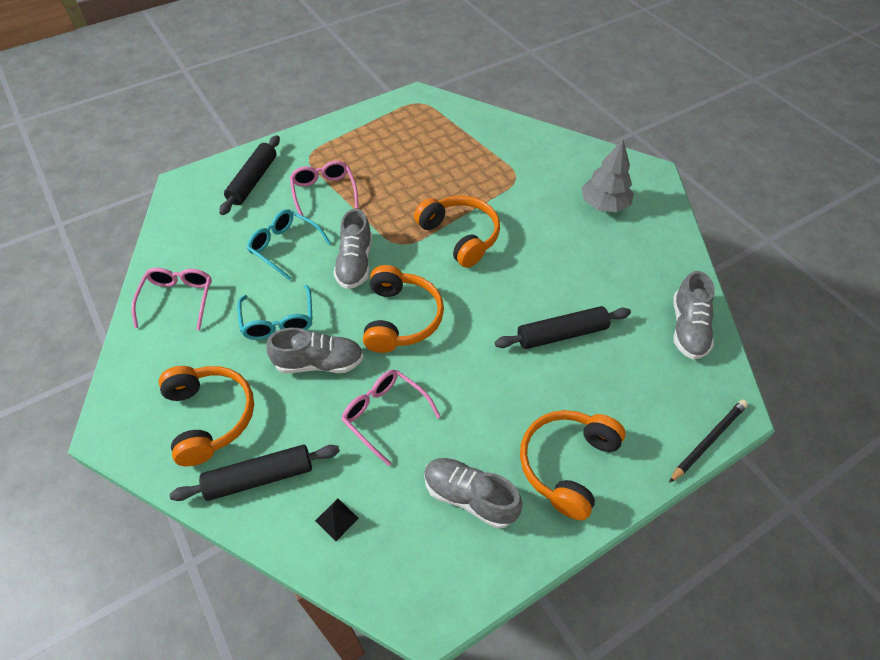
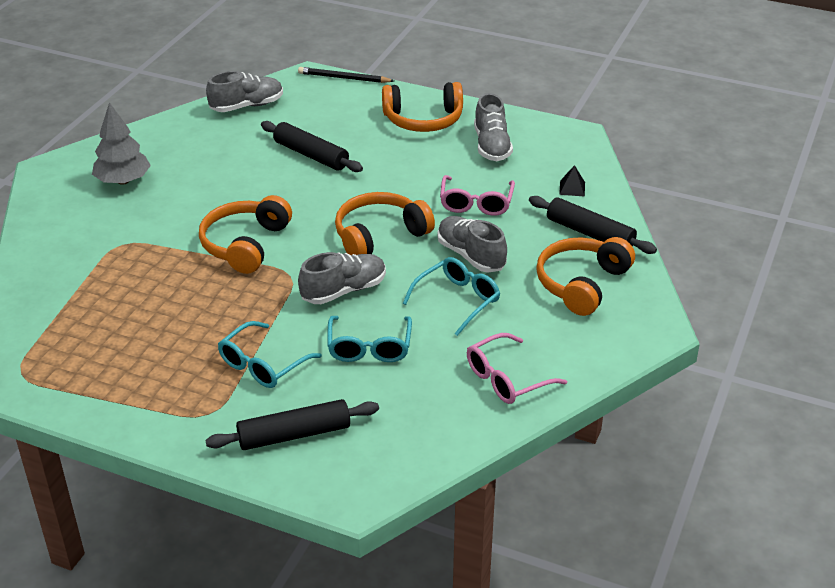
camera: 125 degrees left, 15 degrees down
pink glasses [290,161,359,220] -> turquoise glasses [218,321,322,388]

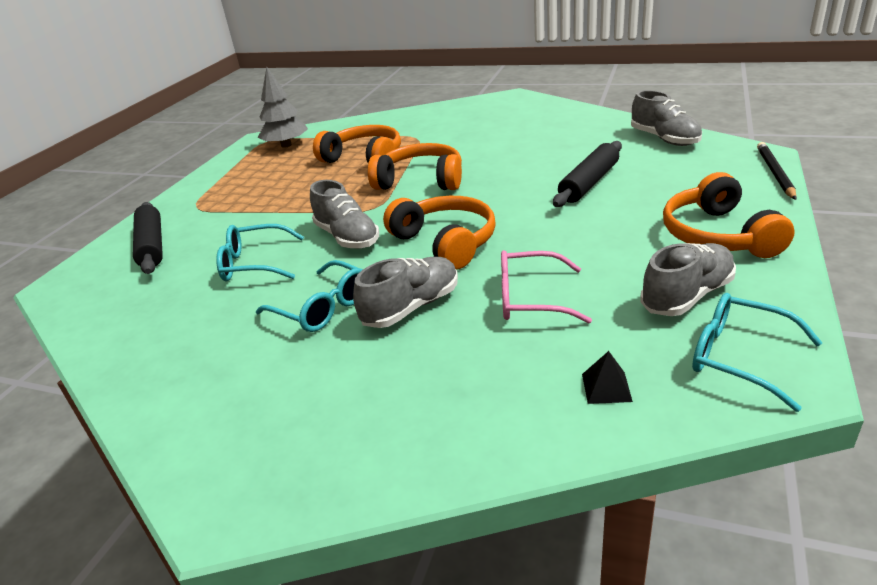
camera: 90 degrees right, 5 degrees down
grey tree [92,102,151,185] -> grey tree moved to [258,67,308,148]
turquoise glasses [218,321,322,388] -> turquoise glasses moved to [692,293,822,412]
pink glasses [467,333,567,404] -> none
grey shoe [474,93,513,161] -> grey shoe turned 150 degrees clockwise [641,243,736,316]
black rolling pin [529,196,657,254] -> none
orange headphones [536,237,635,316] -> orange headphones moved to [313,125,401,163]

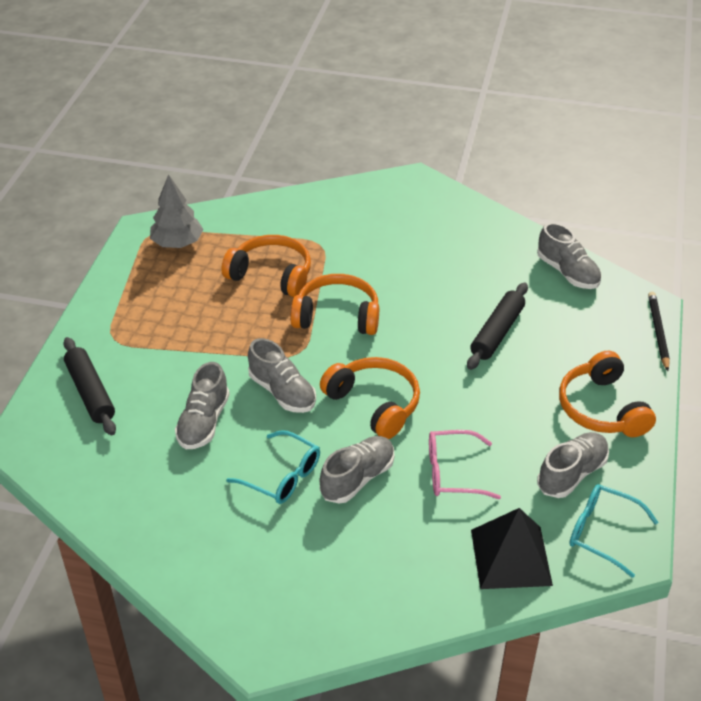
camera: 10 degrees left, 10 degrees up
turquoise glasses [216,224,304,282] -> grey shoe [175,362,230,449]
black pyramid [582,351,633,404] -> black pyramid [471,508,553,589], size x2.38

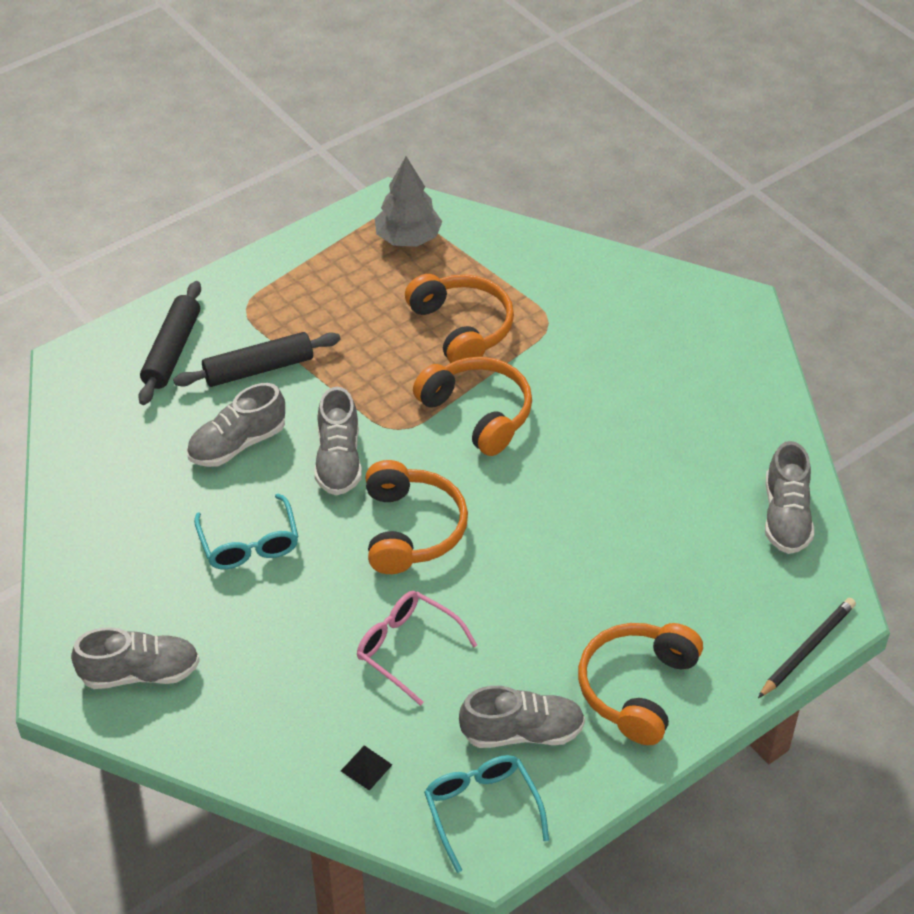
camera: 40 degrees right, 5 degrees up
grey shoe [320,436,394,504] -> grey shoe moved to [71,627,200,689]
black rolling pin [467,282,528,370] -> black rolling pin moved to [173,332,341,387]
black pyramid [471,508,553,589] -> black pyramid [341,746,392,791], size x0.42

